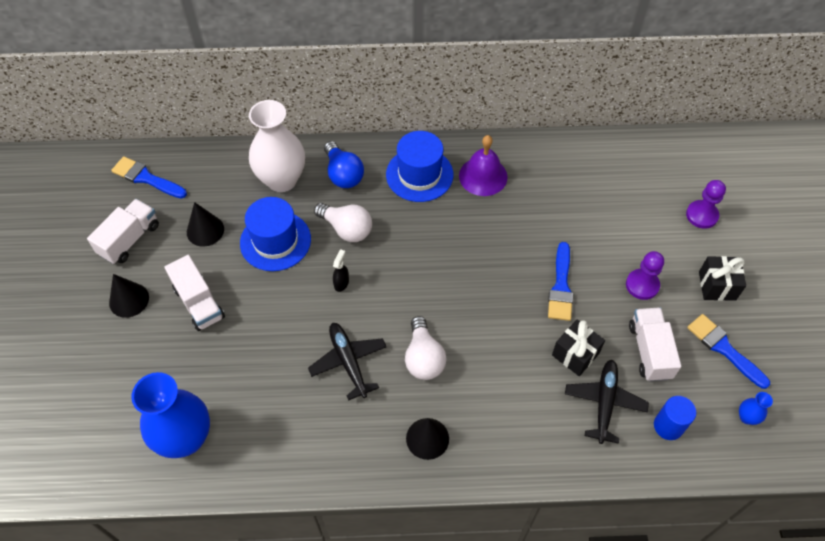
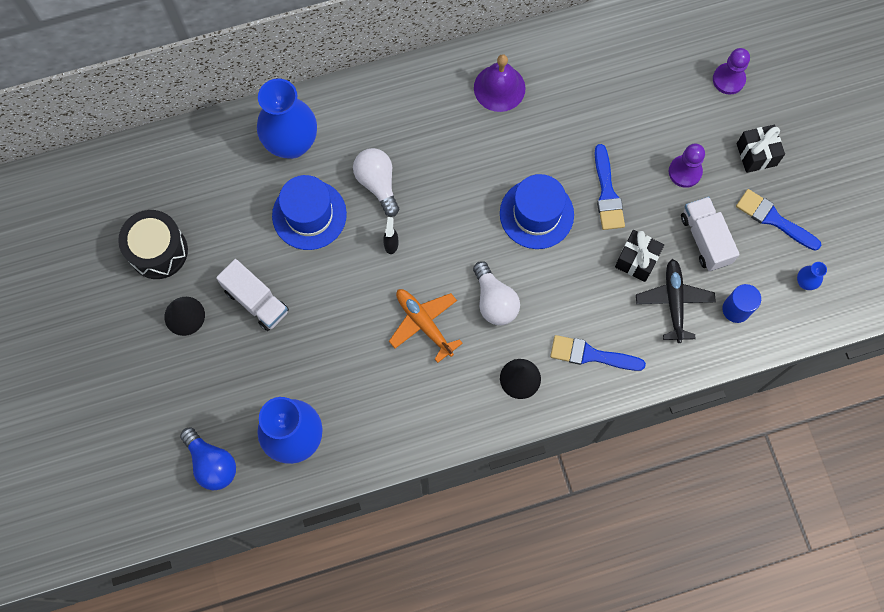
camera: 15 degrees left, 15 degrees up
white truck [87,199,159,264] -> black drum [118,210,188,279]
blue brush [111,156,187,199] -> blue brush moved to [550,335,646,371]
black cone [187,202,224,247] -> none
white vase [249,100,305,192] -> blue vase [257,78,317,159]
black plane [308,323,387,400] -> orange plane [389,289,463,363]
white light bulb [314,203,372,242] -> white light bulb turned 135 degrees counterclockwise [353,148,399,217]
blue light bulb [324,141,364,188] -> blue light bulb moved to [180,427,236,491]
blue hat [386,131,453,202] -> blue hat moved to [500,174,574,249]

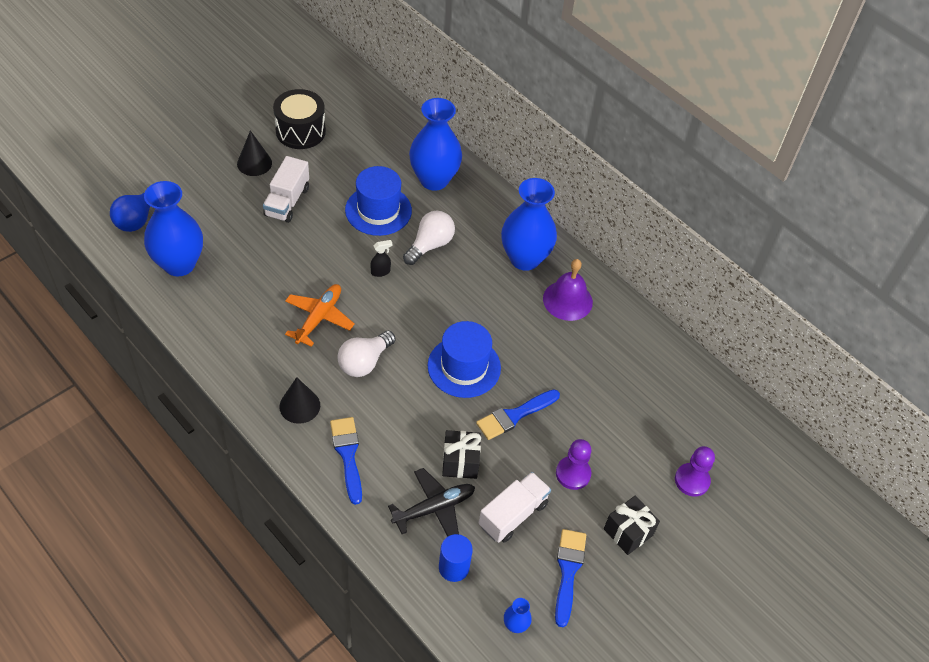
camera: 60 degrees right, 20 degrees down
none -> blue vase [501,178,557,271]

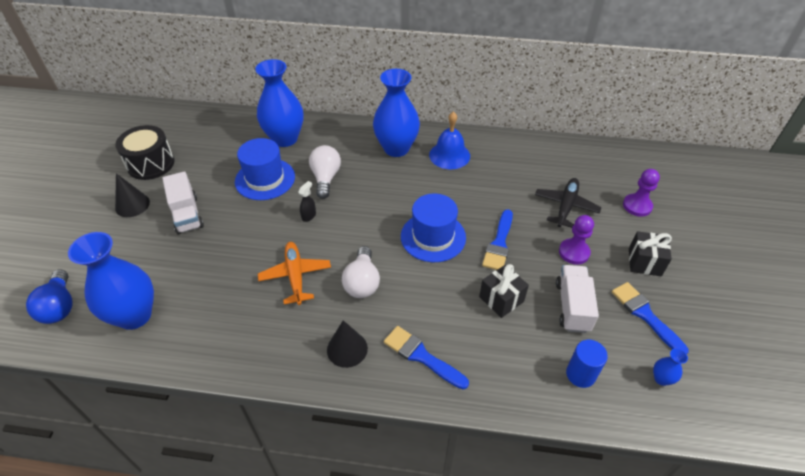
camera: 35 degrees left, 5 degrees down
black plane [388,468,475,537] -> black plane moved to [535,178,601,228]
purple bell [543,259,593,321] -> blue bell [429,111,470,169]

